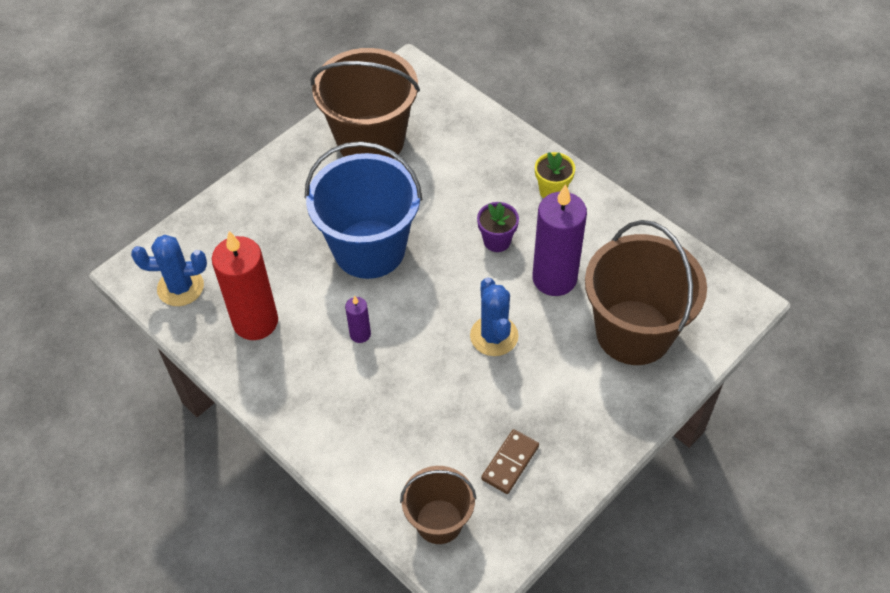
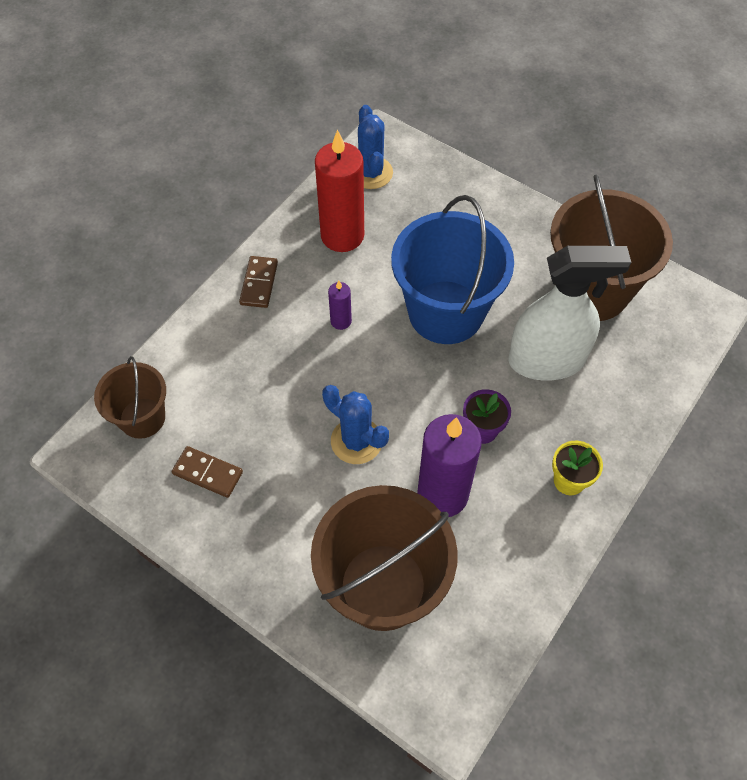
camera: 80 degrees right, 5 degrees up
blue cactus [470,277,519,356] -> blue cactus turned 60 degrees clockwise [322,385,389,464]
none -> brown domino [239,256,278,308]
none -> white spray bottle [509,246,631,381]

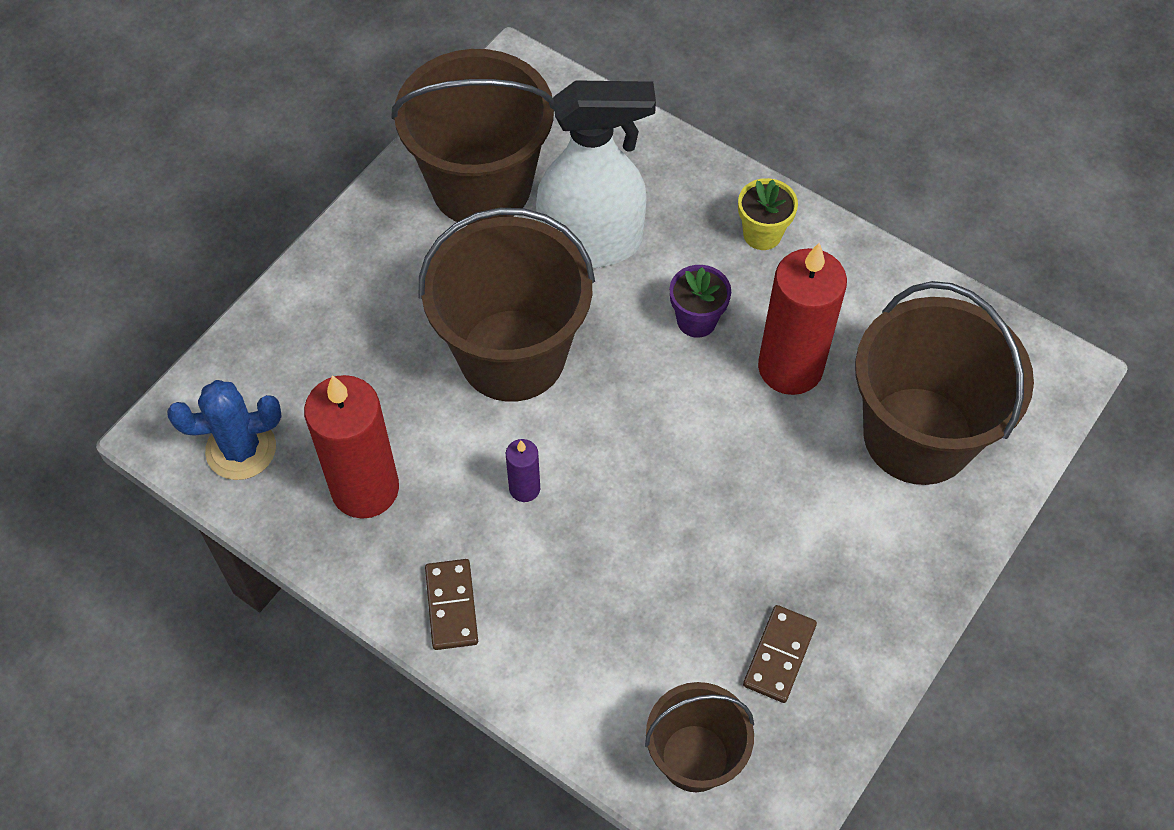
camera: 90 degrees left, 0 degrees up
brown domino [239,256,278,308] -> brown domino turned 75 degrees clockwise [425,559,478,650]
blue cactus [322,385,389,464] -> none
blue bucket [391,195,514,344] -> brown bucket [419,208,595,402]
purple candle [417,414,482,517] -> red candle [758,243,847,395]
white spray bottle [509,246,631,381] -> white spray bottle turned 90 degrees clockwise [536,80,656,268]

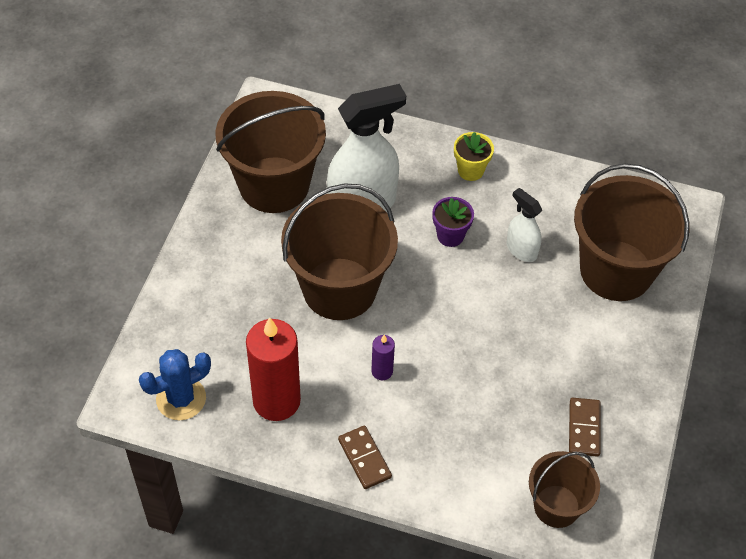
camera: 20 degrees left, 5 degrees down
red candle [758,243,847,395] -> white spray bottle [507,188,542,262]

